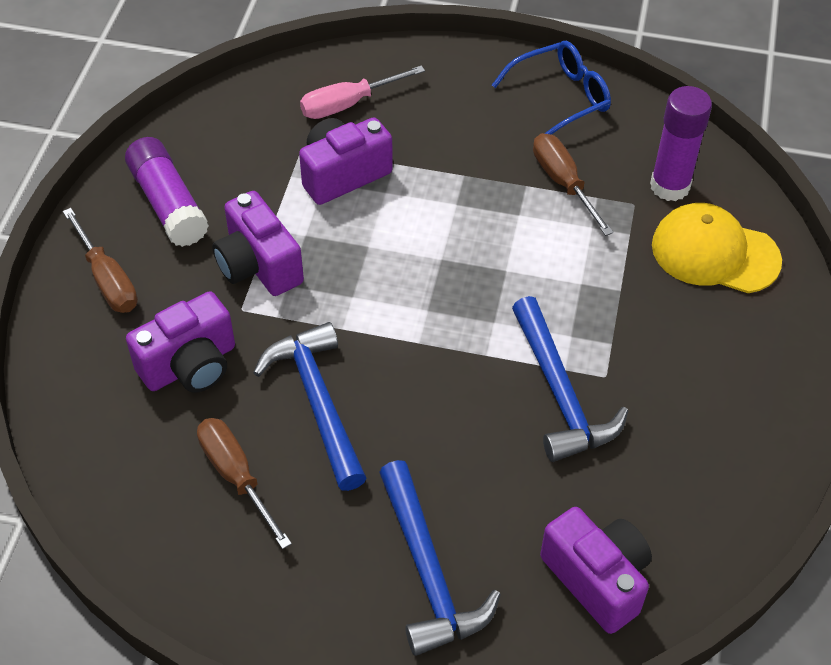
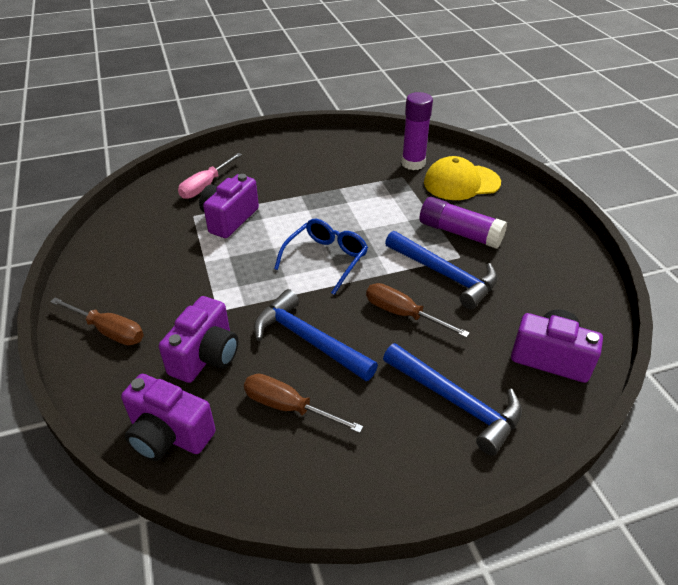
camera: 30 degrees left, 10 degrees down
purple glue stick [125,137,209,247] -> purple glue stick moved to [419,197,507,249]
purple camera [212,191,304,296] -> purple camera moved to [121,374,216,461]
blue glasses [492,41,611,135] -> blue glasses moved to [274,219,368,295]
brown screwdriver [533,133,614,236] -> brown screwdriver moved to [366,283,470,338]

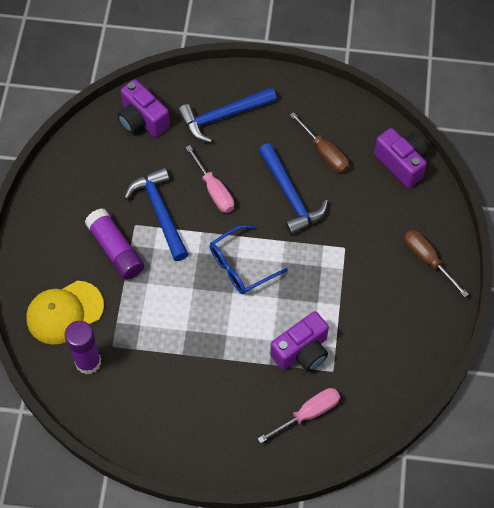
camera: 155 degrees left, 20 degrees up
purple camera [159,296,238,383] -> none
brown screwdriver [366,283,470,338] -> pink screwdriver [185,145,234,213]
blue hammer [383,343,522,455] -> blue hammer turned 90 degrees counterclockwise [178,87,277,143]
yellow cap [424,156,501,200] -> yellow cap turned 135 degrees clockwise [26,281,104,345]

